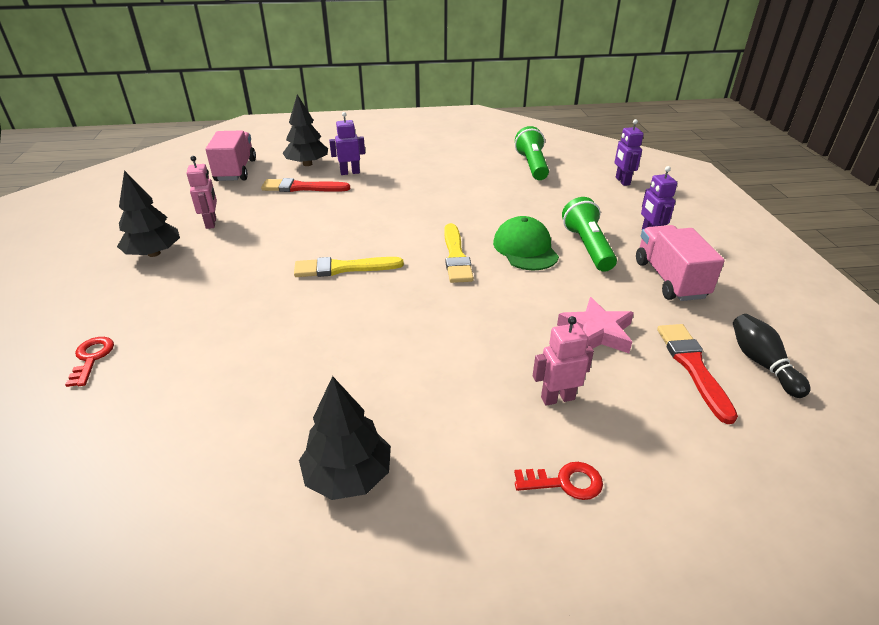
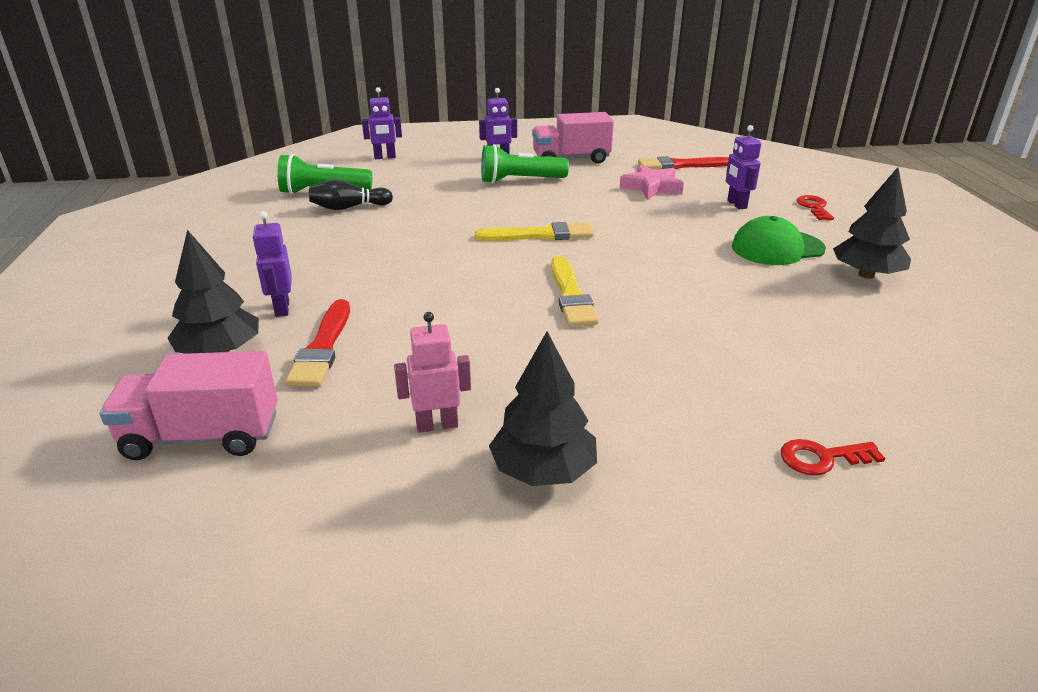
camera: 90 degrees left, 5 degrees down
green cap [493,216,559,270] -> green cap moved to [732,216,826,265]
pink robot [533,316,594,406] -> purple robot [726,125,761,210]
black bowling pin [733,314,810,398] -> black bowling pin moved to [309,179,393,210]

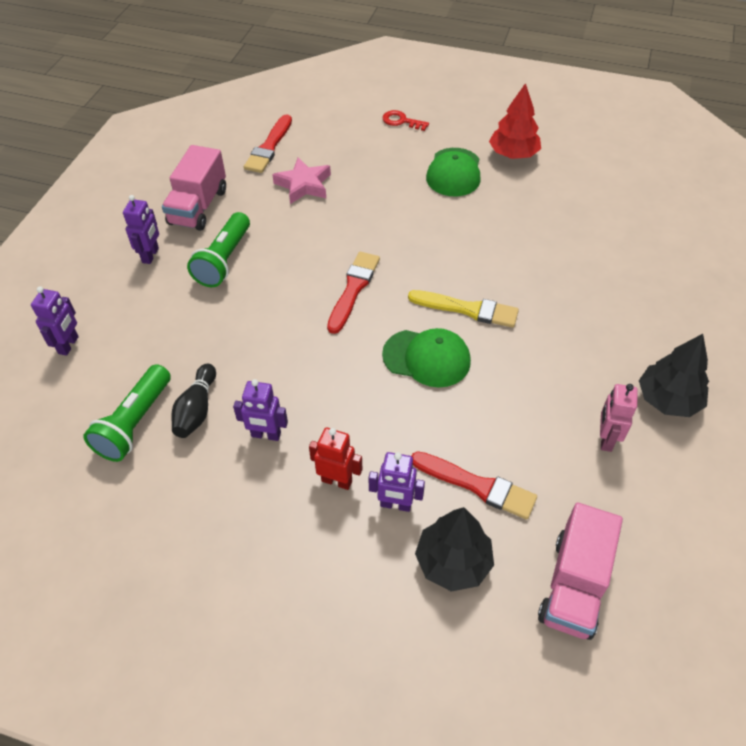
camera: 65 degrees left, 20 degrees up
yellow brush [475,222,594,241] -> red brush [327,252,380,334]
purple robot [726,125,761,210] -> purple robot moved to [233,379,288,441]
red key [781,439,885,476] -> none
black tree [833,167,911,278] -> red tree [489,83,541,159]
none -> red robot [309,427,362,490]
none -> green cap [382,328,471,388]

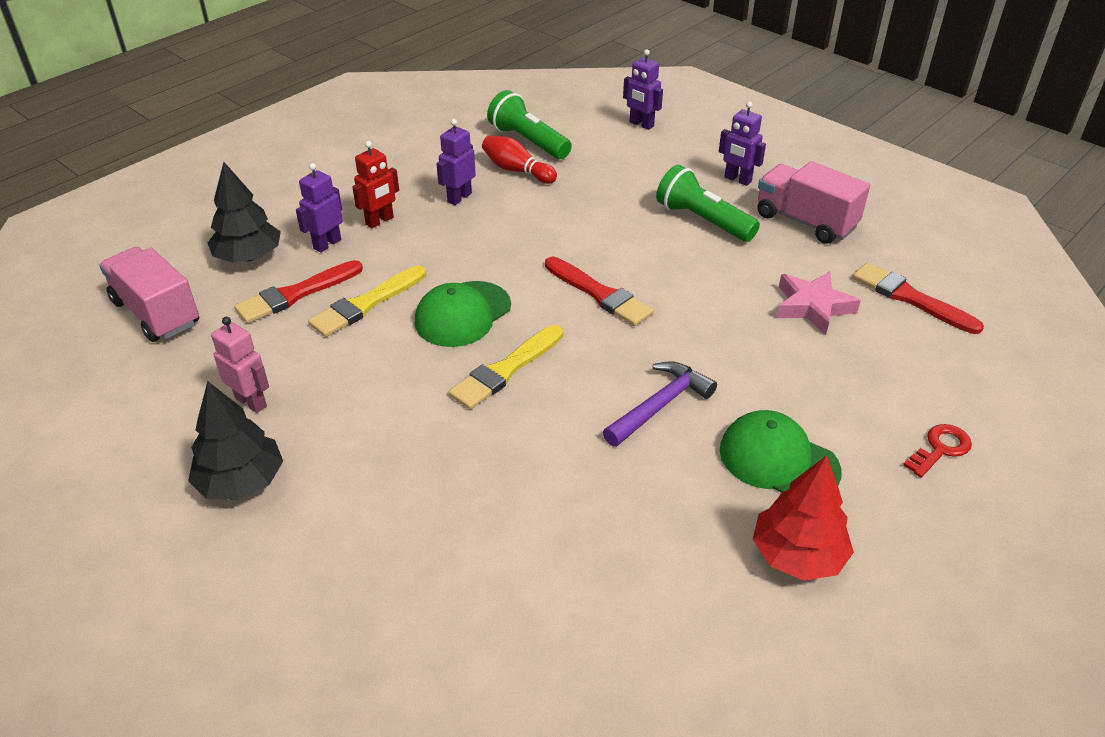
camera: 115 degrees right, 10 degrees down
black bowling pin [171,364,216,438] -> red bowling pin [482,135,557,184]
none -> yellow brush [308,265,426,337]
none -> purple hammer [603,362,717,447]

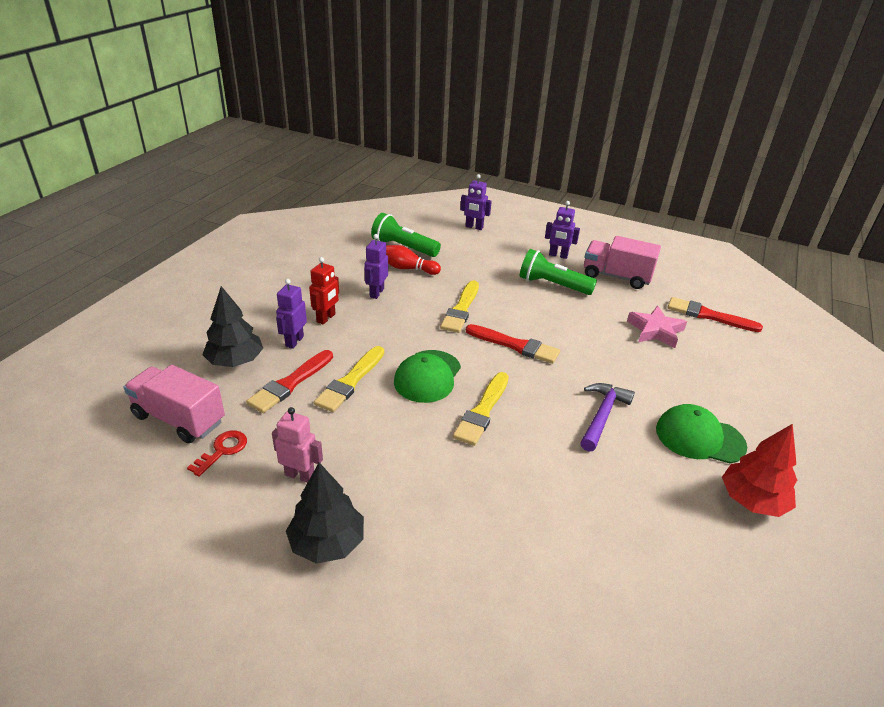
camera: 20 degrees left, 5 degrees down
red key [903,424,972,478] -> red key moved to [187,430,247,477]
none -> yellow brush [440,280,479,333]

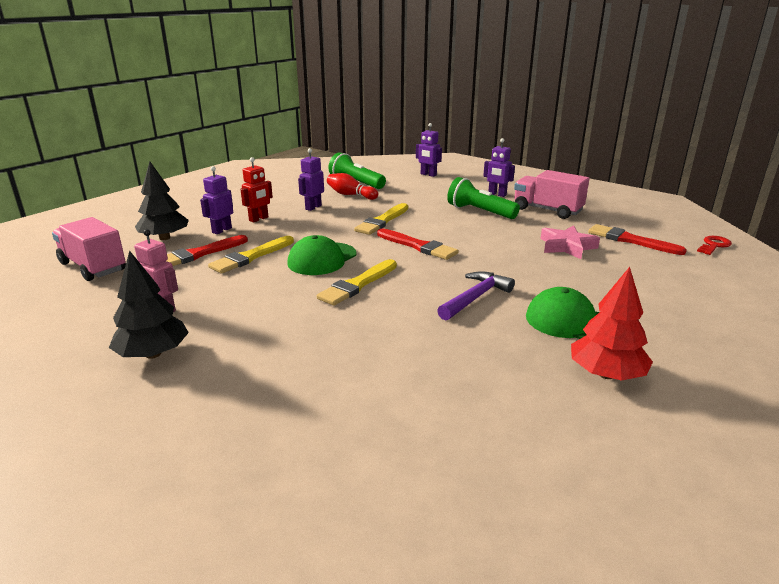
camera: 15 degrees right, 10 degrees down
red key [187,430,247,477] -> red key moved to [697,236,732,255]

